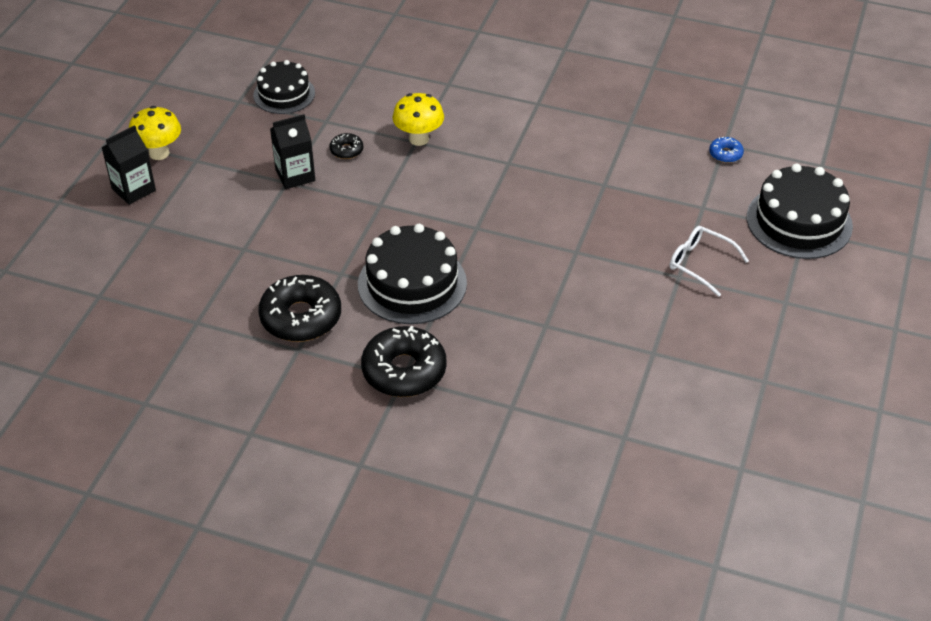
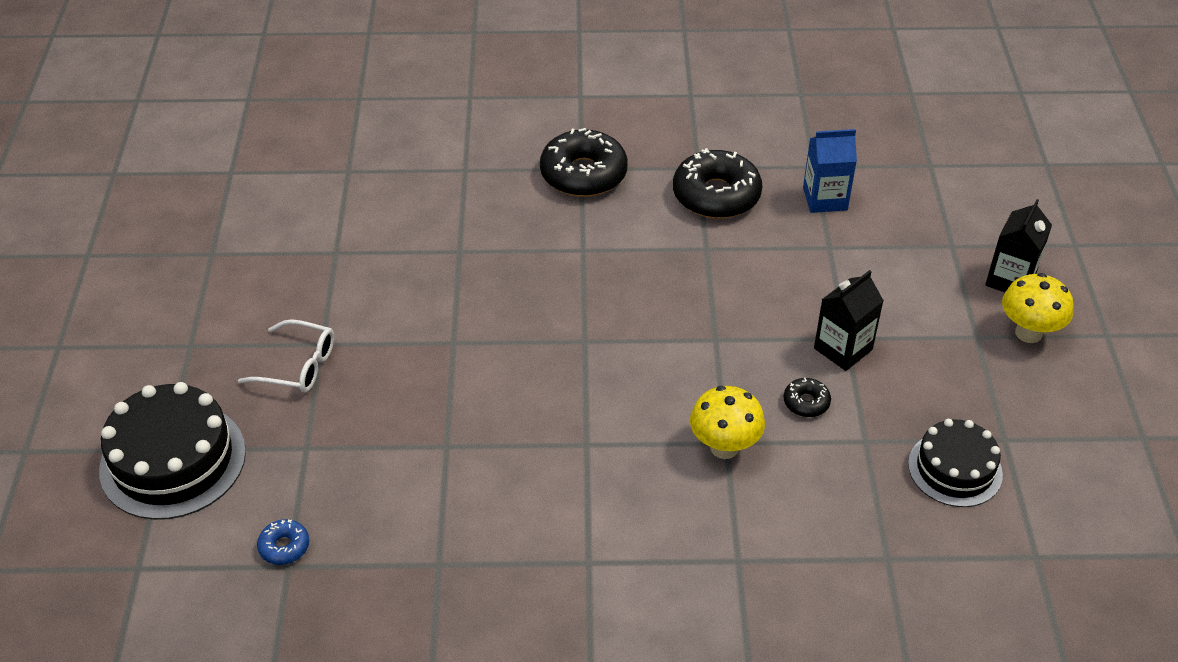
camera: 160 degrees right, 0 degrees up
black cake [358,224,467,324] -> none
none -> blue carton [803,129,857,213]

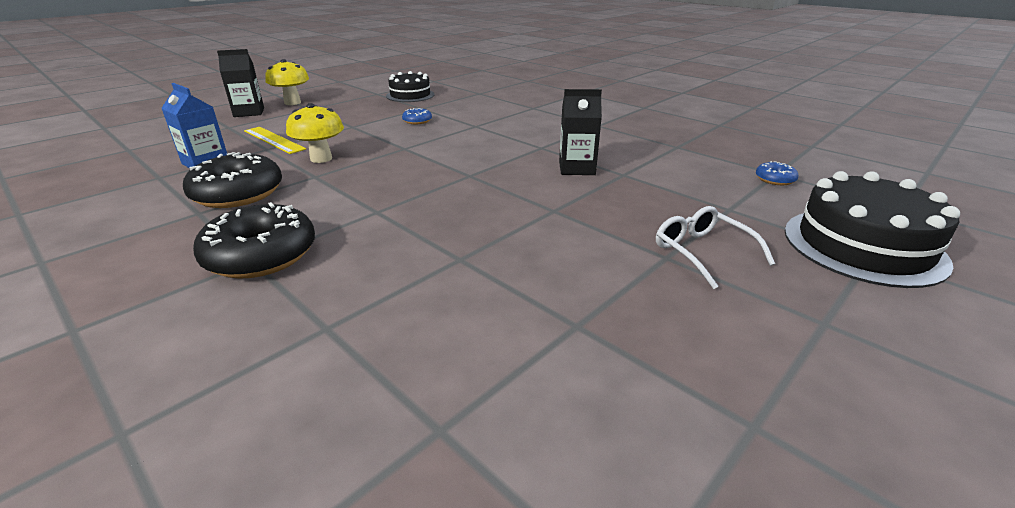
camera: 135 degrees left, 15 degrees down
yellow mushroom [690,386,765,459] -> yellow mushroom moved to [286,103,344,163]
black donut [784,378,831,417] -> blue donut [402,108,432,124]
black carton [814,270,884,371] -> black carton moved to [559,89,602,175]
none -> yellow ruler [244,127,306,154]

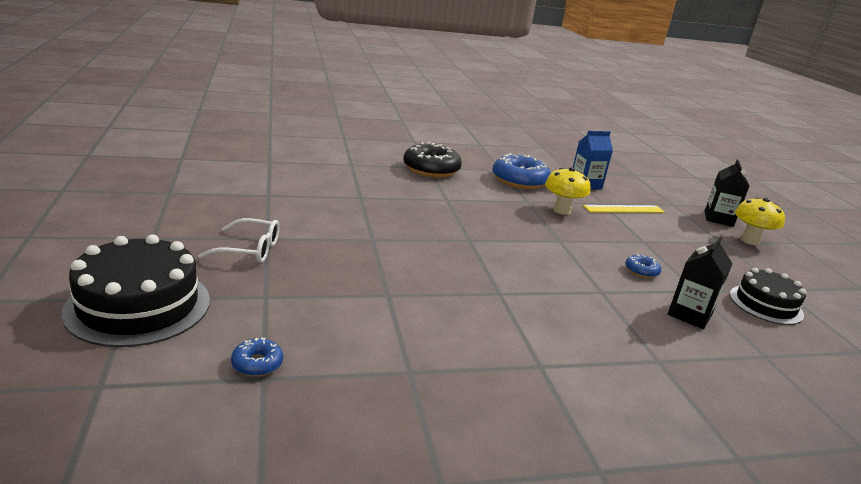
camera: 120 degrees right, 5 degrees down
black donut [183,152,282,208] -> blue donut [493,153,551,189]
black carton [559,89,602,175] -> black carton moved to [668,237,733,329]

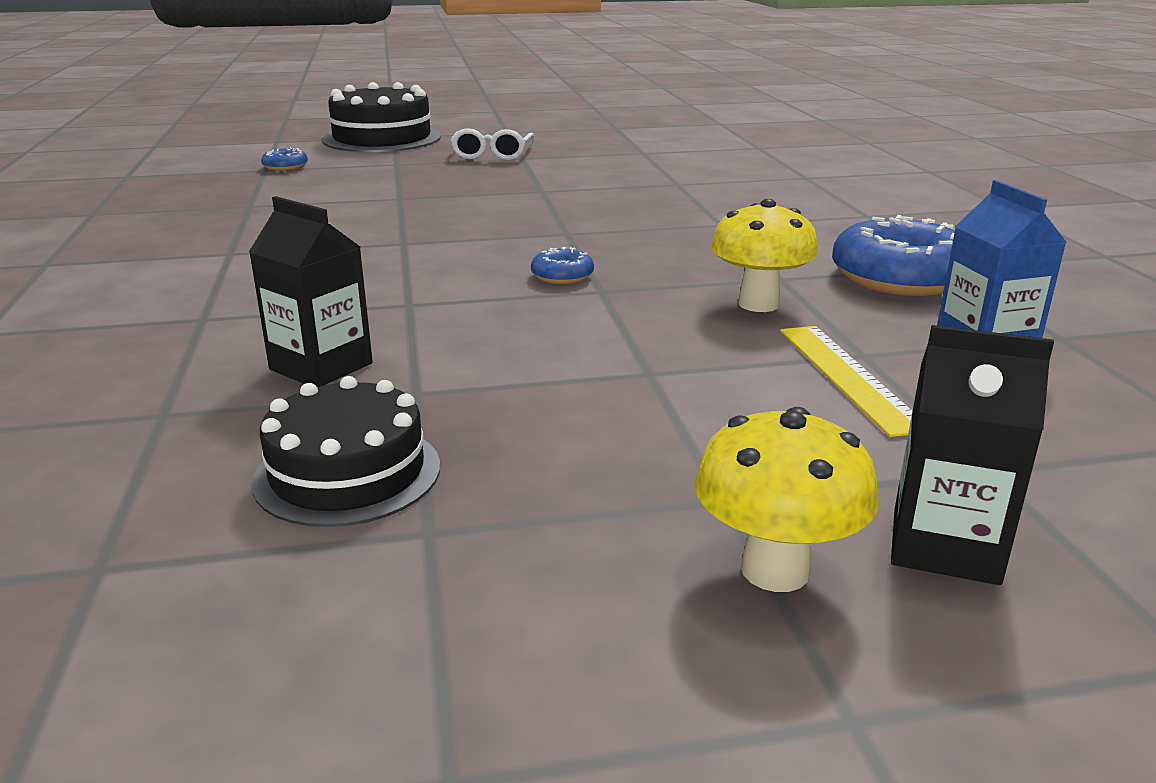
camera: 95 degrees right, 0 degrees up
black donut [403,142,462,178] -> none
blue donut [626,254,661,278] -> blue donut moved to [531,247,594,284]

